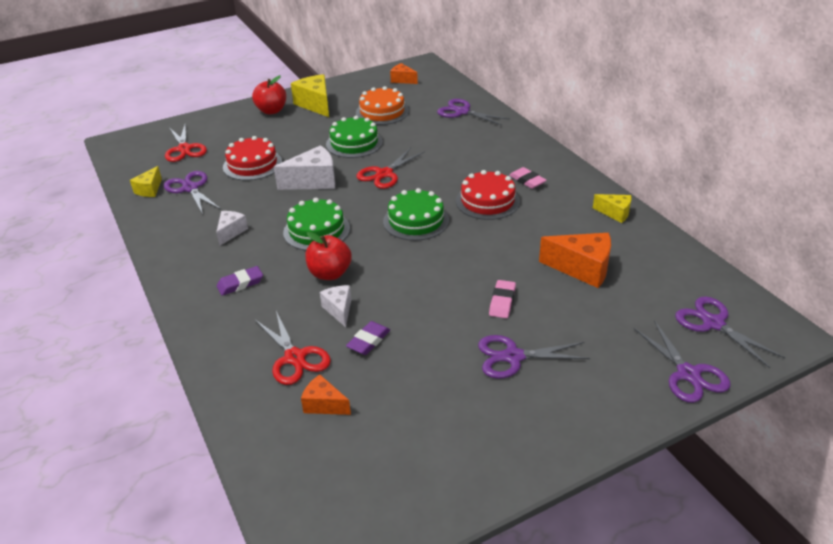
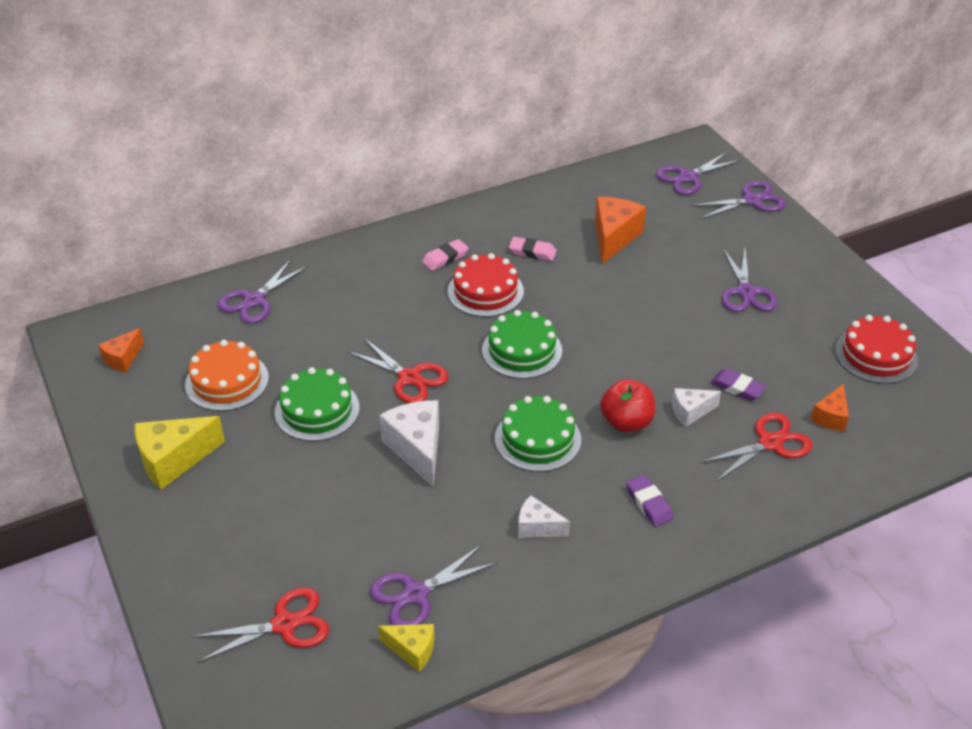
camera: 90 degrees left, 5 degrees up
red cake [223,136,282,181] -> red cake moved to [835,315,918,384]
red apple [252,75,286,114] -> none
pink eraser [489,280,516,318] -> pink eraser moved to [509,237,557,261]
yellow cheese [593,194,632,223] -> none

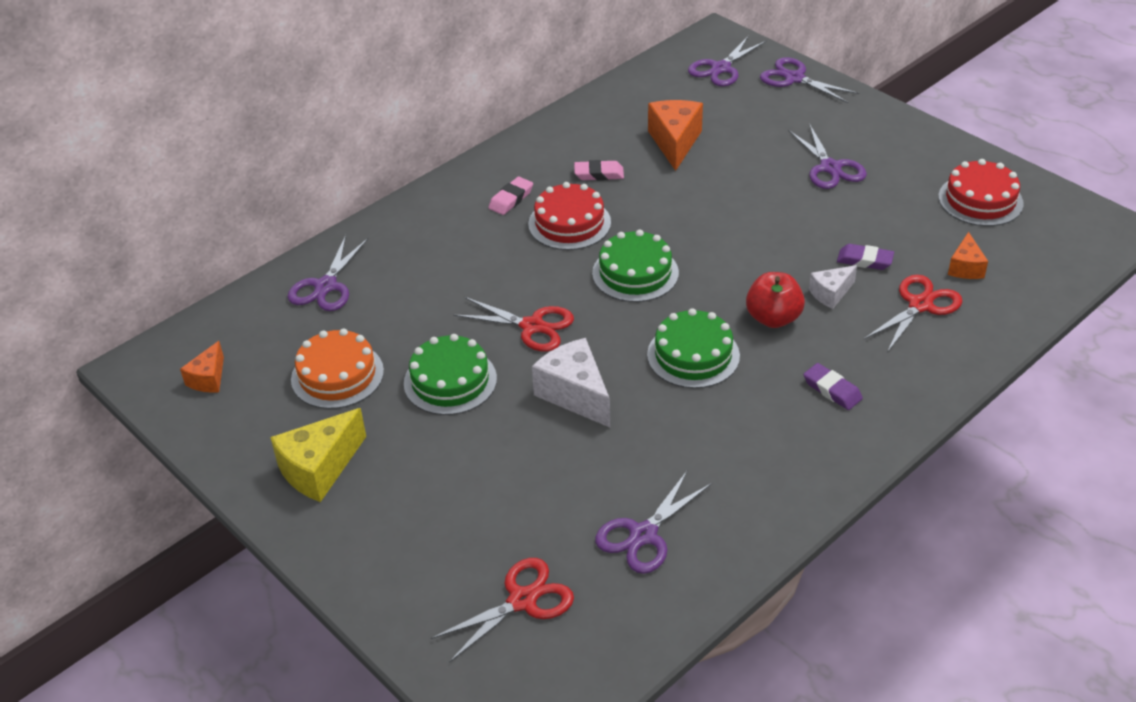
camera: 15 degrees left, 0 degrees up
yellow cheese [378,624,434,672] -> none
white cheese [518,495,570,538] -> none
purple scissors [691,181,786,219] -> purple scissors turned 105 degrees counterclockwise [760,57,859,103]

